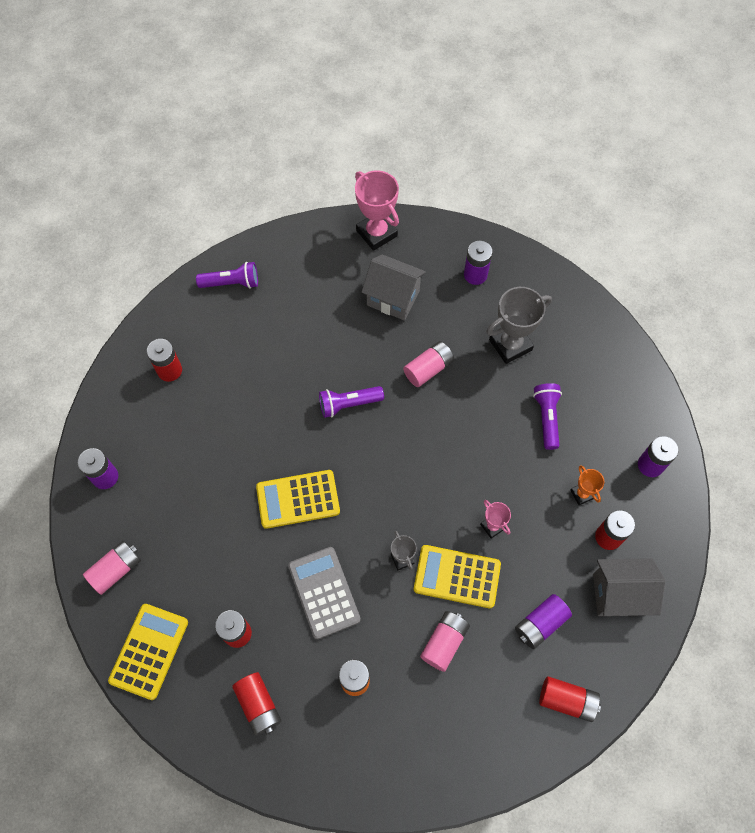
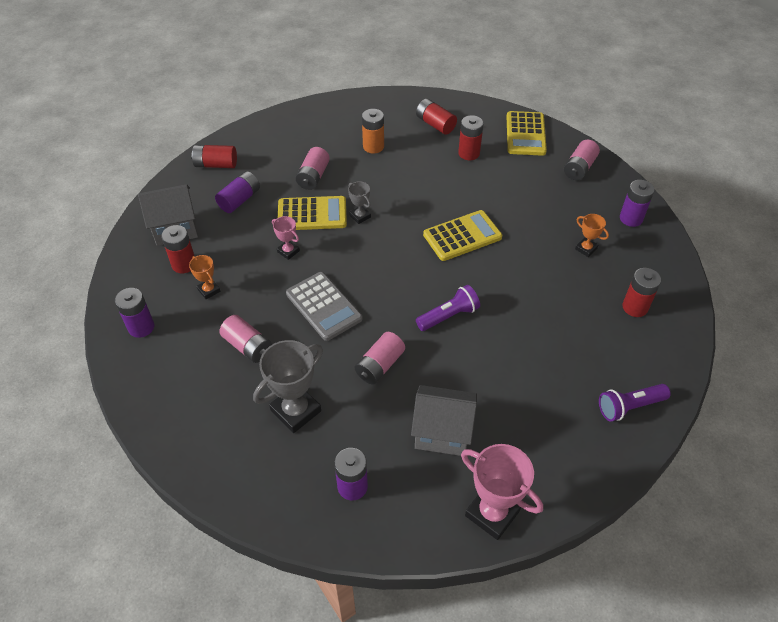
camera: 165 degrees right, 15 degrees down
grey calculator [288,547,361,639] -> grey calculator moved to [286,272,362,341]
purple flashlight [533,383,562,450] -> pink battery [220,315,272,363]
none -> orange trophy [575,214,609,257]

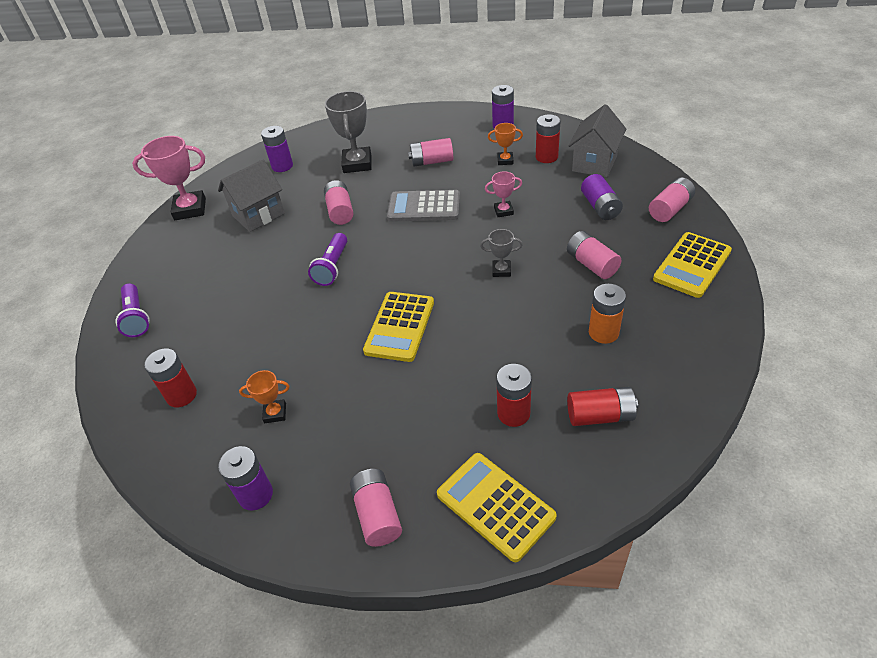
camera: 135 degrees right, 5 degrees down
red battery [191,145,237,168] -> pink battery [649,177,695,222]
yellow calculator [278,196,347,230] -> yellow calculator moved to [653,232,732,298]
purple flashlight [599,384,671,421] -> purple flashlight turned 135 degrees clockwise [115,283,150,337]

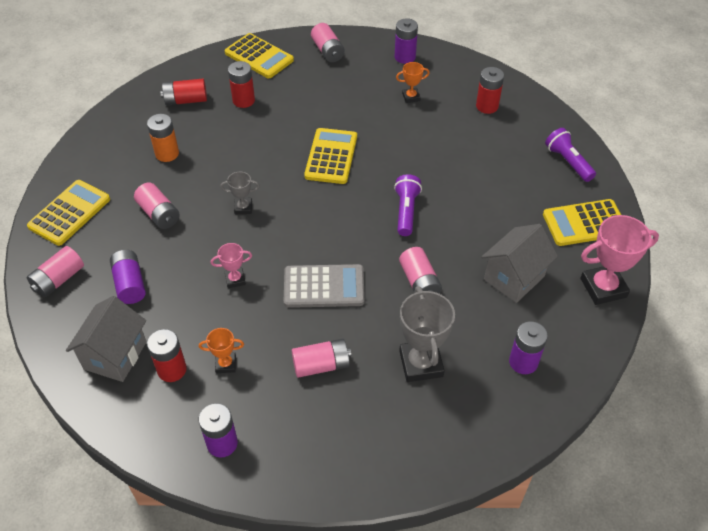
camera: 170 degrees right, 5 degrees up
none -> yellow calculator [543,199,621,246]

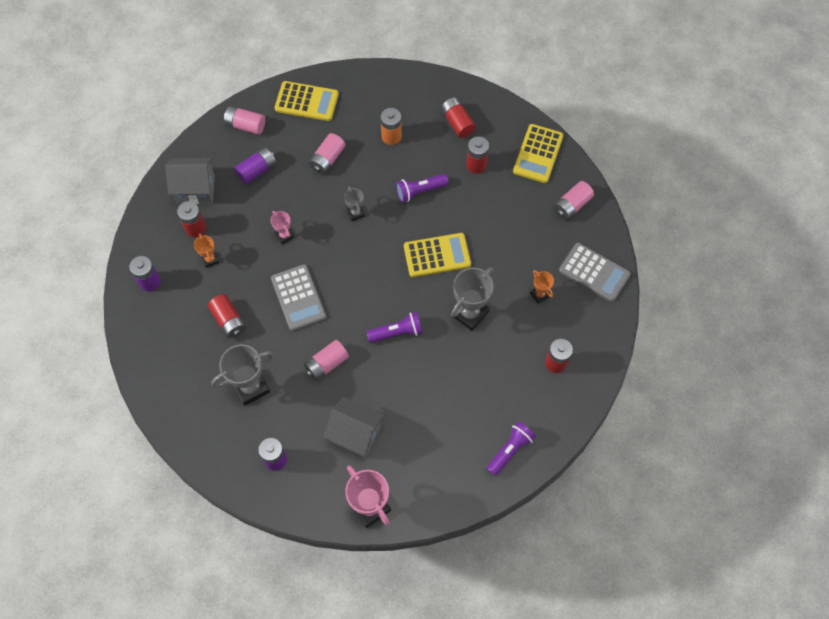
camera: 70 degrees right, 15 degrees up
pink battery [292,339,351,378] -> red battery [208,294,246,338]
purple battery [395,18,418,64] -> grey calculator [559,243,631,302]
yellow calculator [543,199,621,246] -> none
none -> purple flashlight [396,174,448,203]
none -> grey trophy [450,267,494,331]

